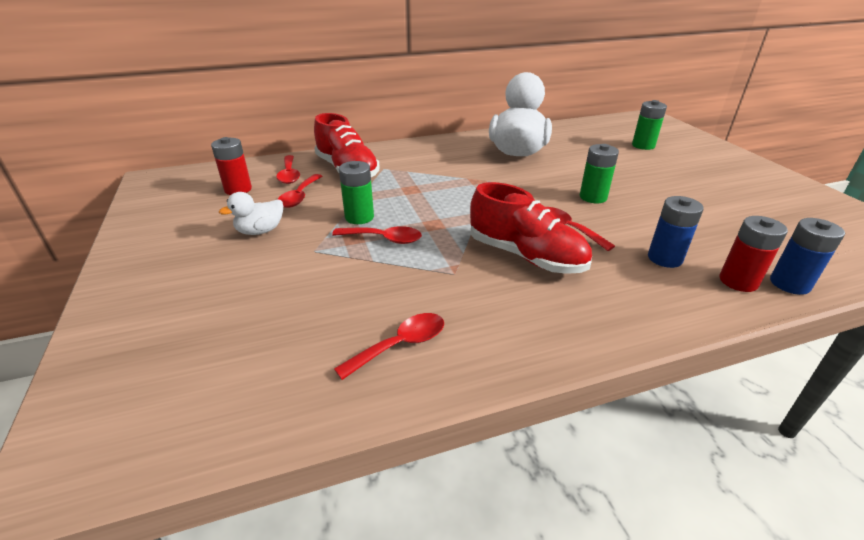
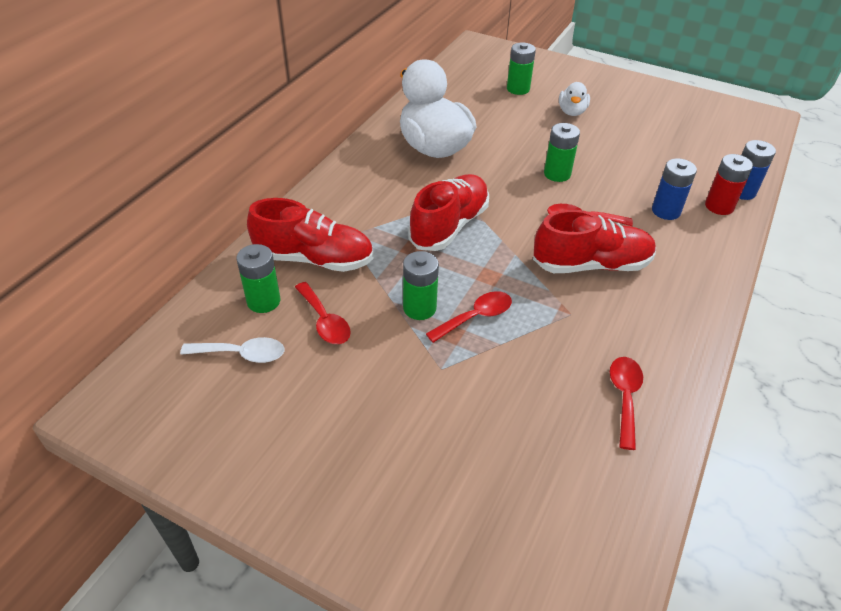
camera: 45 degrees left, 10 degrees up
red battery [211,137,252,195] -> white spoon [180,337,284,363]
white duck [219,192,283,235] -> white duck moved to [559,82,590,116]
red spoon [276,155,300,184] -> green battery [236,244,280,313]
none -> red shoe [408,174,489,251]

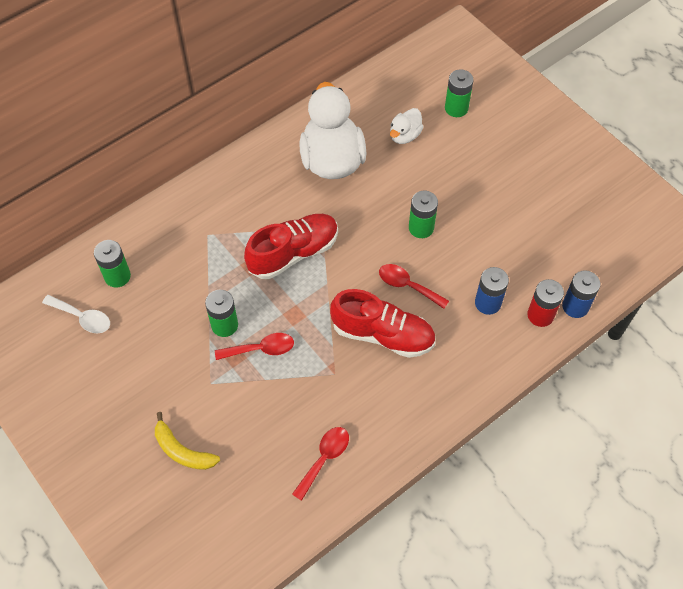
camera: 25 degrees right, 15 degrees up
red shoe [247,198,373,272] -> none
red spoon [295,282,351,344] -> none
white duck [559,82,590,116] -> white duck moved to [390,108,424,144]
none -> yellow banana [155,412,220,470]

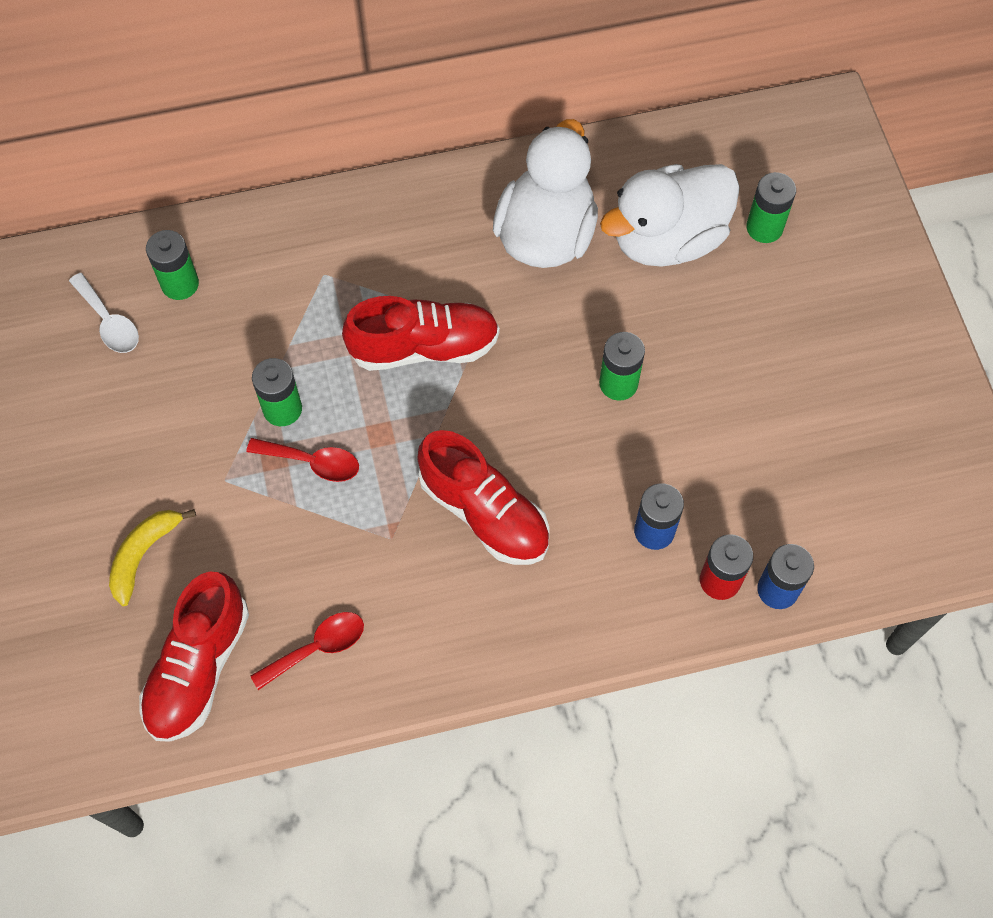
camera: 25 degrees right, 5 degrees up
yellow banana [155,412,220,470] -> yellow banana turned 60 degrees clockwise [109,509,196,606]
red spoon [379,264,449,309] -> none
white duck [390,108,424,144] -> white duck [600,164,740,267], size x2.09
none -> red shoe [139,571,249,742]

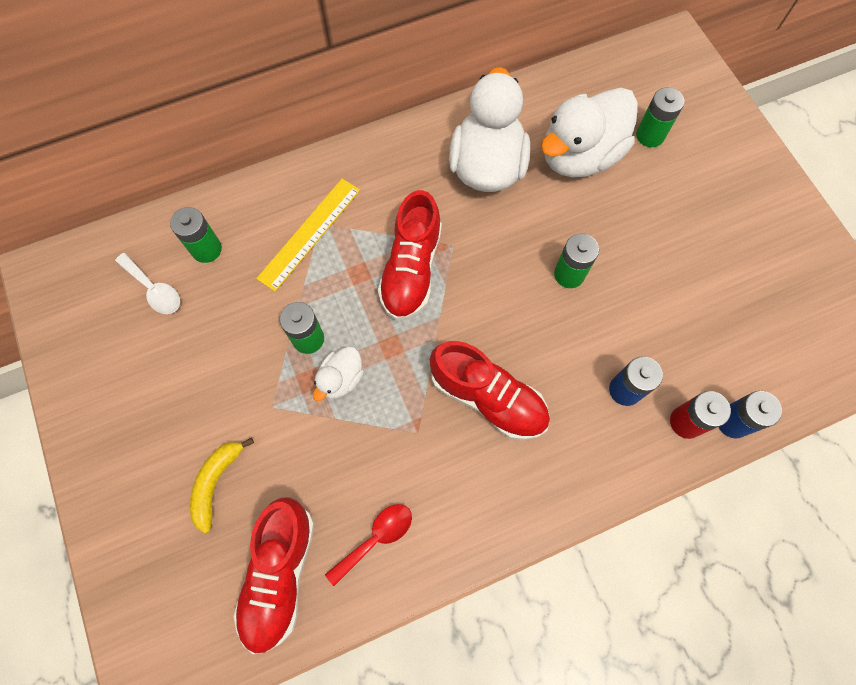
camera: 10 degrees left, 5 degrees up
red spoon [246,438,359,482] -> white duck [313,346,364,401]
red shoe [342,296,500,371] -> red shoe turned 120 degrees clockwise [378,190,442,320]
none -> yellow ruler [256,179,360,292]

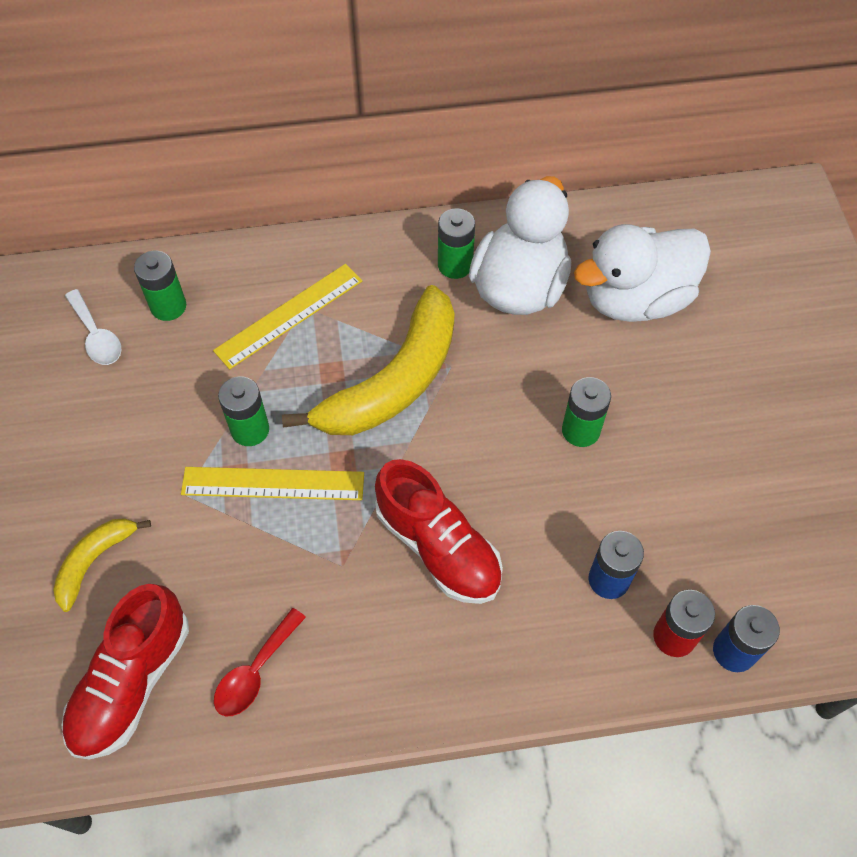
camera: 15 degrees right, 10 degrees down
white duck [313,346,364,401] -> yellow ruler [181,467,364,500]
red spoon [325,504,412,586] -> red spoon turned 150 degrees clockwise [214,608,306,716]
red shoe [378,190,442,320] -> yellow banana [282,285,455,435]
green battery [636,87,684,147] -> green battery moved to [438,208,475,279]

